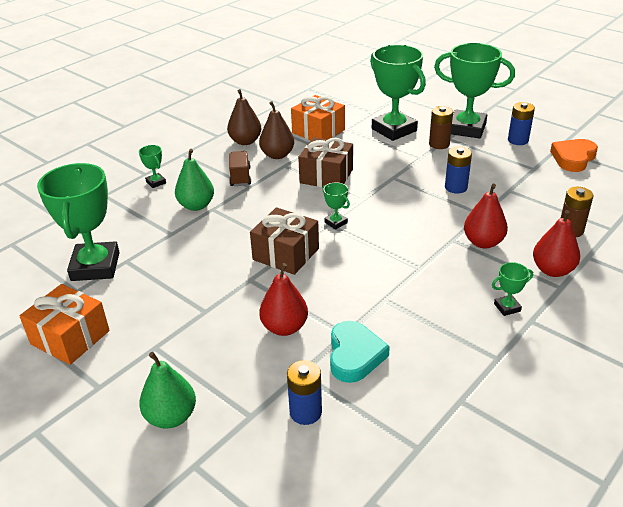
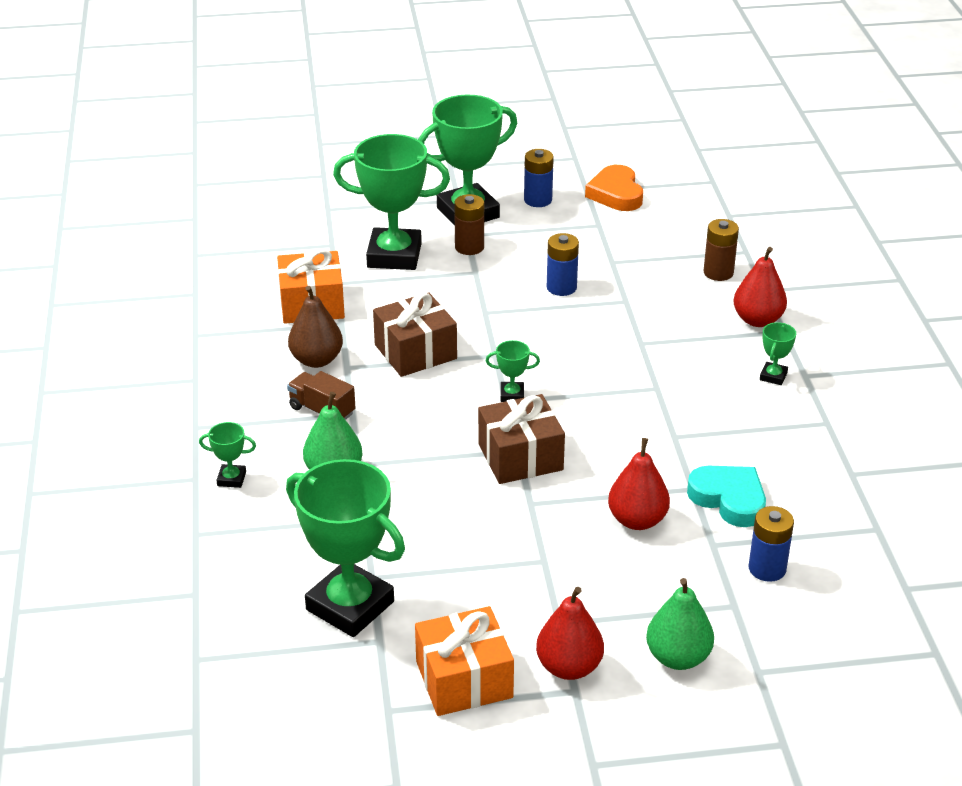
camera: 50 degrees left, 0 degrees up
brown pear [227,89,261,145] -> none
red pear [464,184,508,248] -> red pear moved to [536,587,604,680]

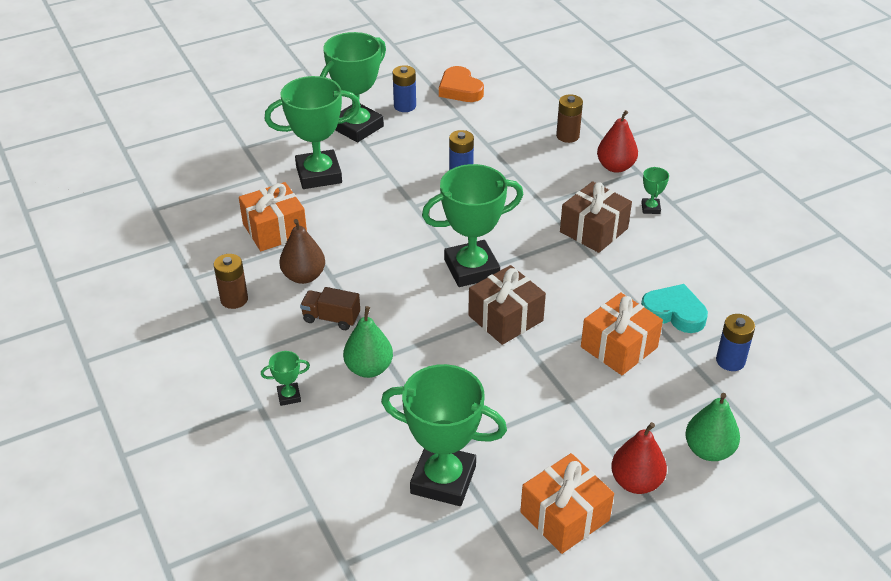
camera: 20 degrees left, 5 degrees up
brown gift [373,292,457,377] -> brown gift moved to [560,181,632,253]
brown battery [454,194,484,255] -> brown battery moved to [214,254,248,309]
green trophy [486,340,540,402] -> green trophy [422,164,523,287], size x2.37
red pear [608,438,670,530] -> orange gift [581,292,663,375]

